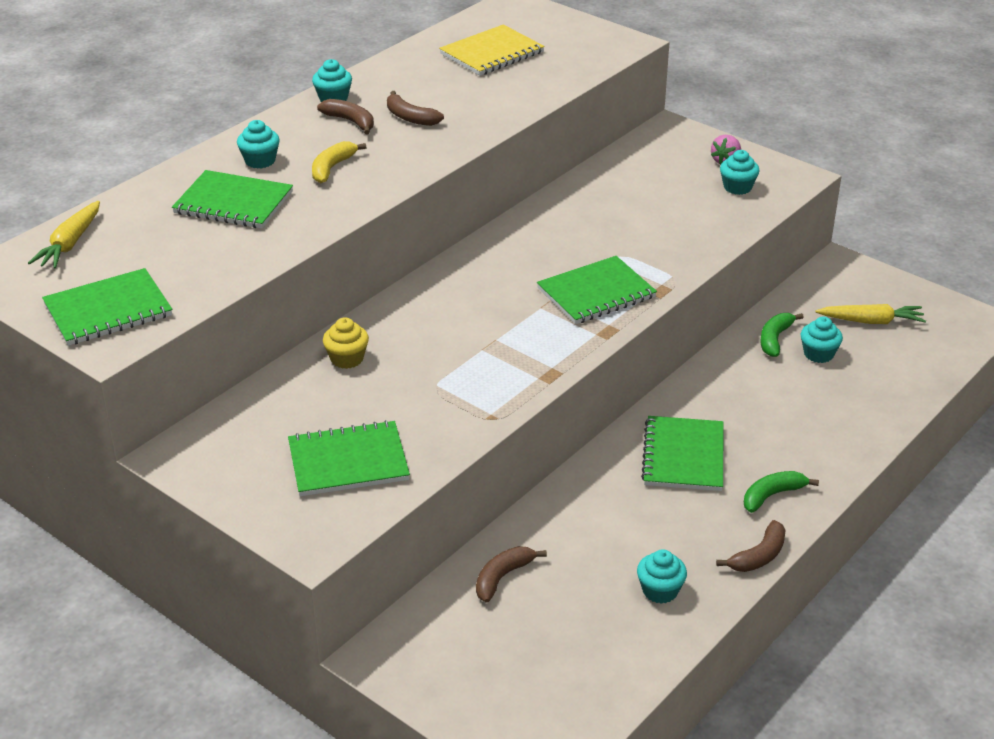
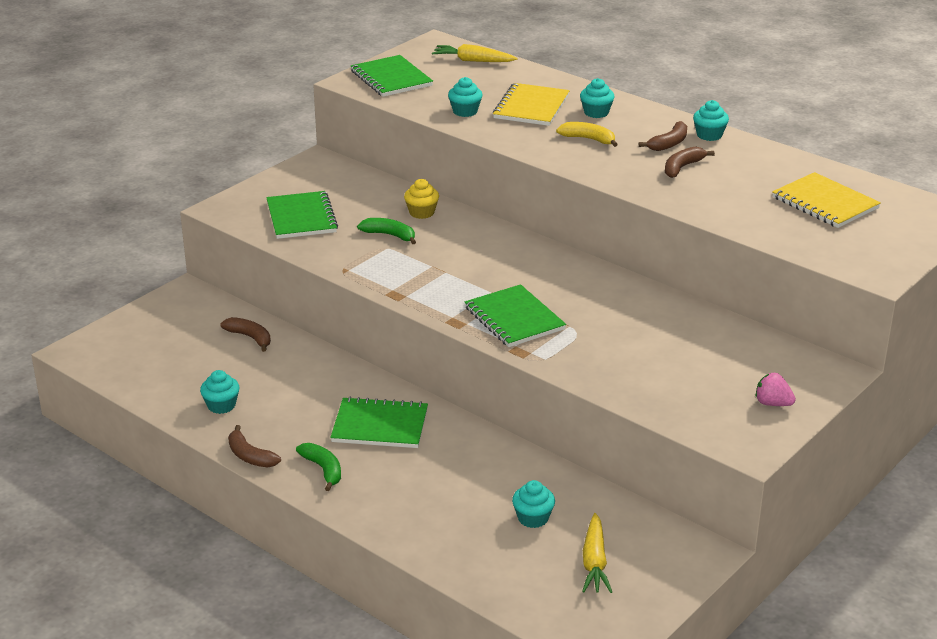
camera: 90 degrees right, 5 degrees down
green notebook [172,170,293,229] -> yellow notebook [493,83,570,126]
turquoise cupcake [720,150,760,195] -> turquoise cupcake moved to [448,77,483,117]
green banana [760,313,804,357] -> green banana moved to [357,218,416,244]

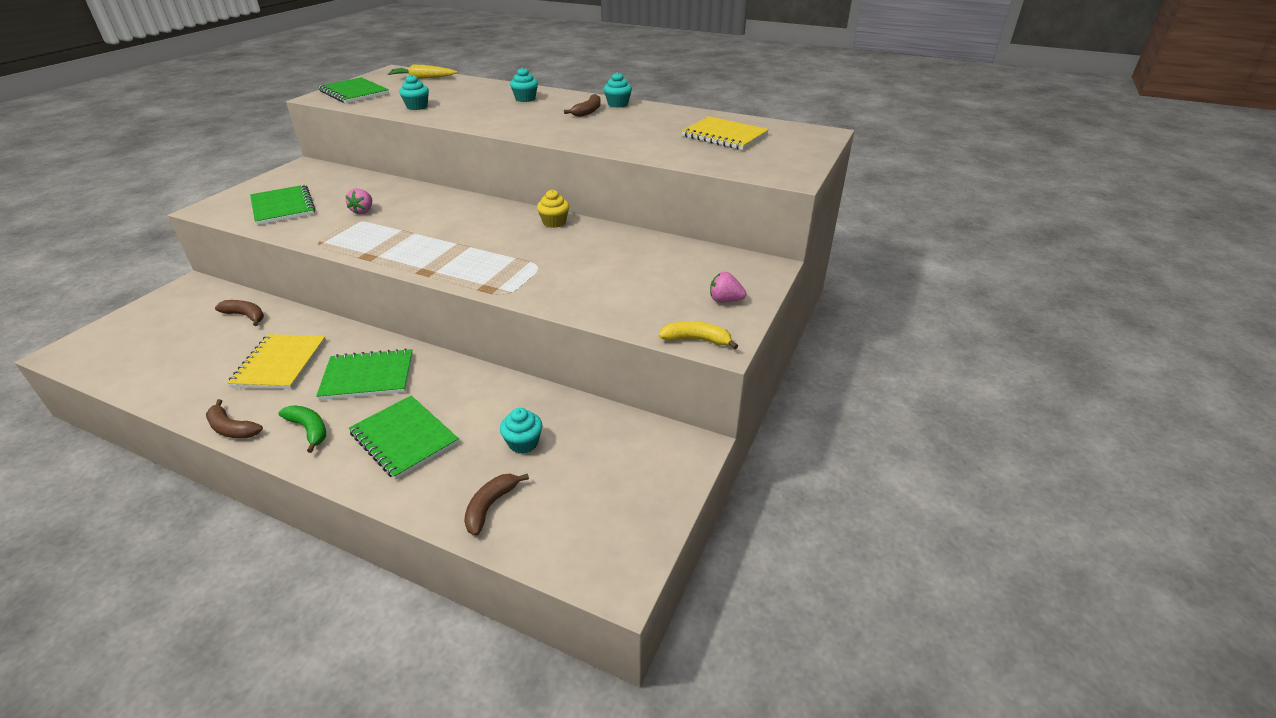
camera: 15 degrees left, 5 degrees up
turquoise cupcake [200,370,239,414] -> none
green banana [357,218,416,244] -> pink strawberry [345,188,372,214]
yellow cupcake [404,179,439,219] -> yellow cupcake moved to [537,190,569,228]
green notebook [465,284,566,347] -> green notebook moved to [349,396,459,480]
yellow notebook [493,83,570,126] -> yellow notebook moved to [227,334,326,389]
yellow banana [556,122,618,147] -> yellow banana moved to [659,321,738,349]
yellow carrot [582,513,612,593] -> none
brown banana [665,146,715,178] -> brown banana moved to [464,474,529,536]

